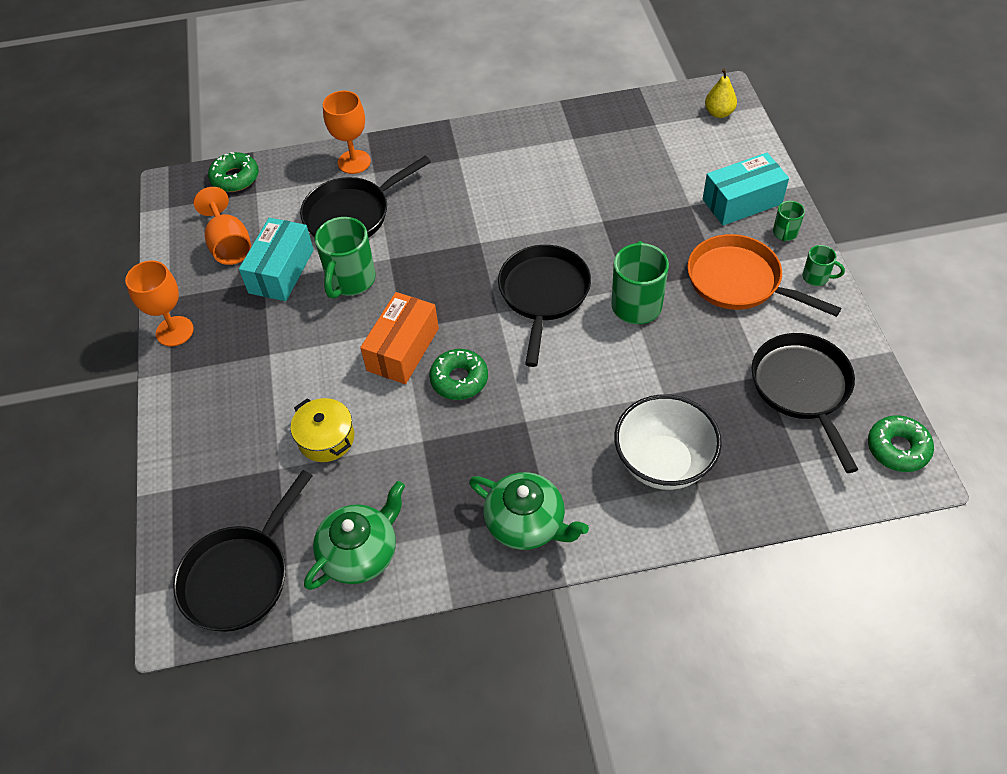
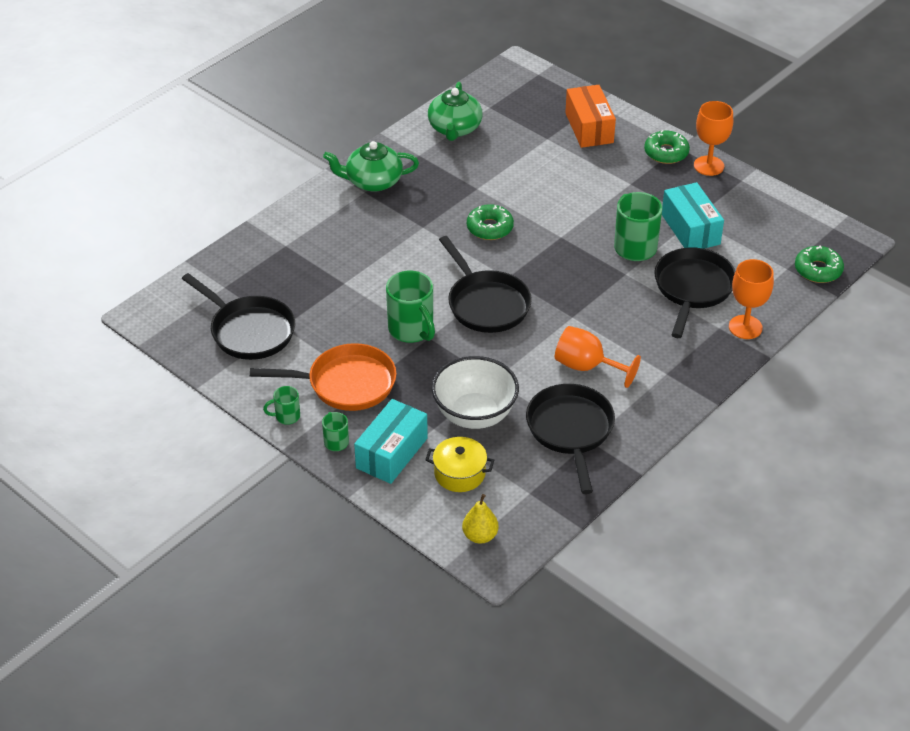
camera: 140 degrees right, 10 degrees down
black pan [173,470,312,632] -> black pan moved to [526,384,615,494]
orange goblet [193,187,251,265] -> orange goblet moved to [555,326,641,388]
yellow pot [291,398,354,462] -> yellow pot moved to [425,437,494,492]
orange box [360,292,439,384] -> orange box moved to [565,85,616,148]
white bowl [614,394,722,490] -> white bowl moved to [432,356,519,429]
green donut [868,415,934,472] -> green donut moved to [644,130,690,164]

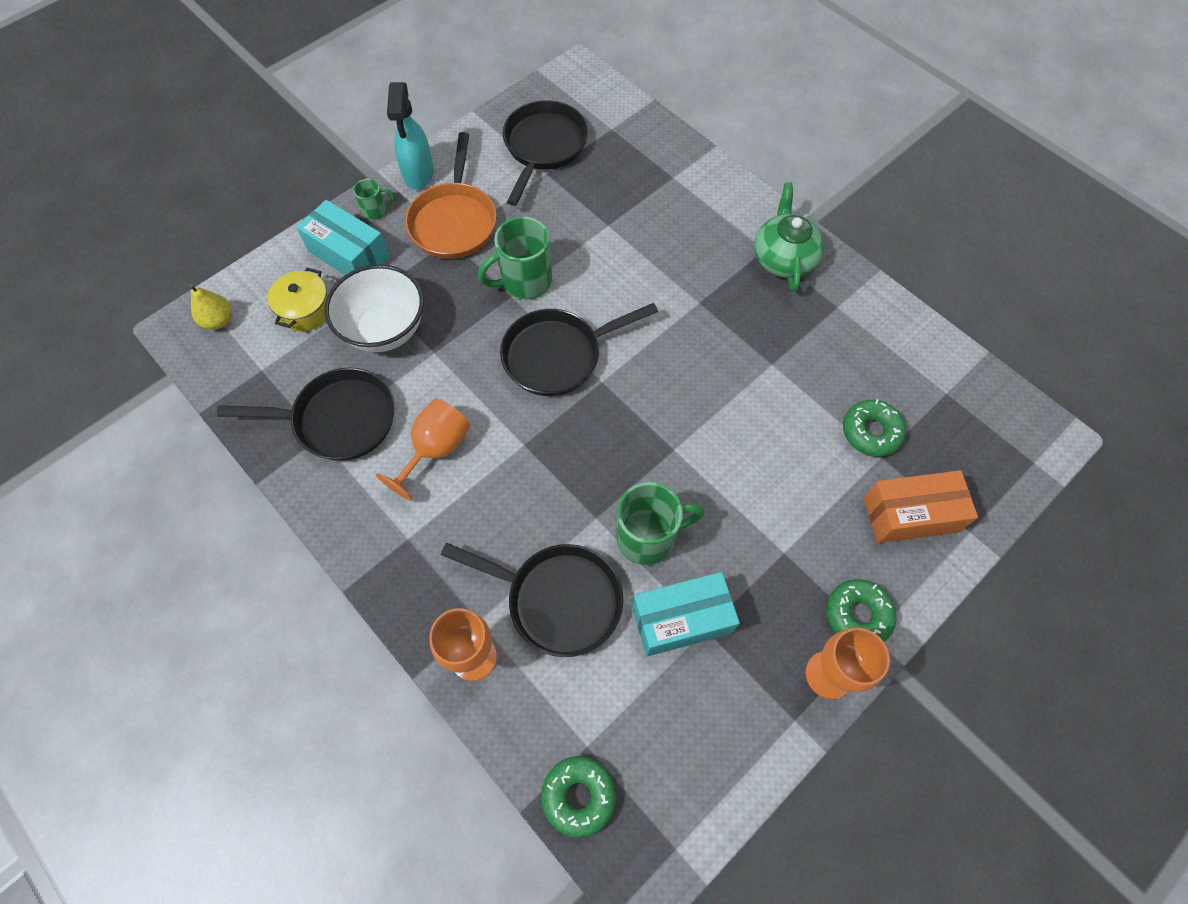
camera: 95 degrees right, 20 degrees up
black pan [182,273,295,360] -> black pan turned 150 degrees clockwise [502,100,588,206]
green mug [263,386,300,425] -> turquoise spray bottle [387,82,434,190]
green teapot [428,82,482,141] -> none
green donut [467,204,514,240] -> green donut moved to [843,399,906,457]

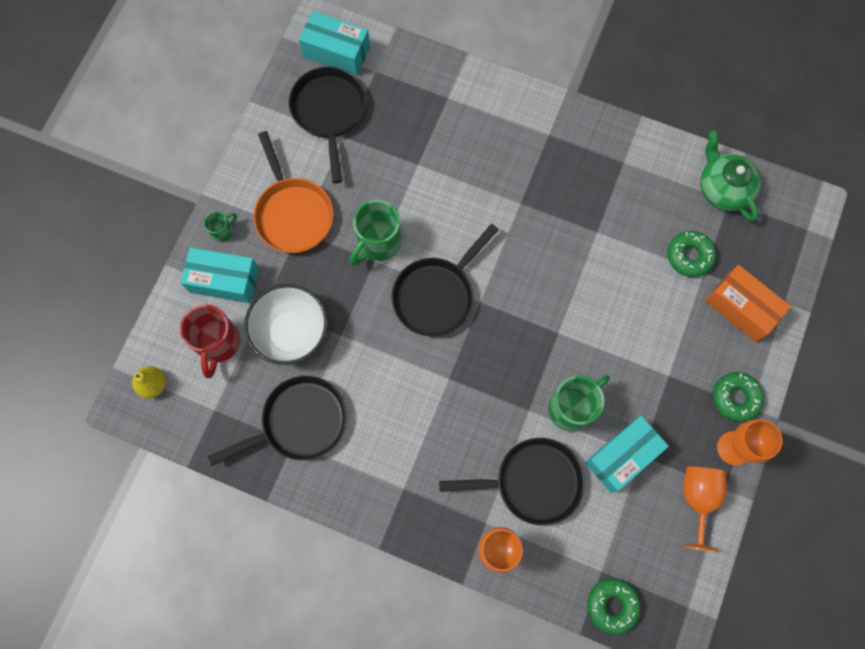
camera: 25 degrees left, 10 degrees up
yellow pot [268,267,328,331] -> red mug [180,304,240,378]
orange goblet [376,398,470,501] -> orange goblet moved to [682,466,727,552]
turquoise spray bottle [387,82,434,190] -> none
green teapot [754,182,825,291] -> green teapot moved to [700,130,761,221]
orange box [864,470,978,543] -> orange box turned 75 degrees clockwise [705,265,791,342]
none -> turquoise box [299,11,370,76]

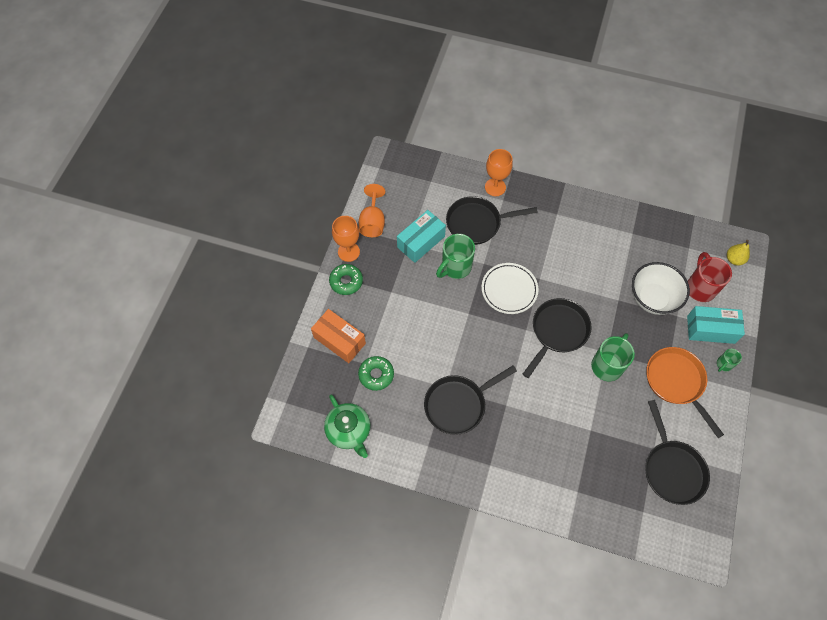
camera: 175 degrees right, 10 degrees down
black pan [208,376,347,466] -> black pan moved to [424,365,517,435]
turquoise box [299,11,370,76] -> none
green donut [587,578,641,634] -> none
none -> white plate [482,263,539,314]

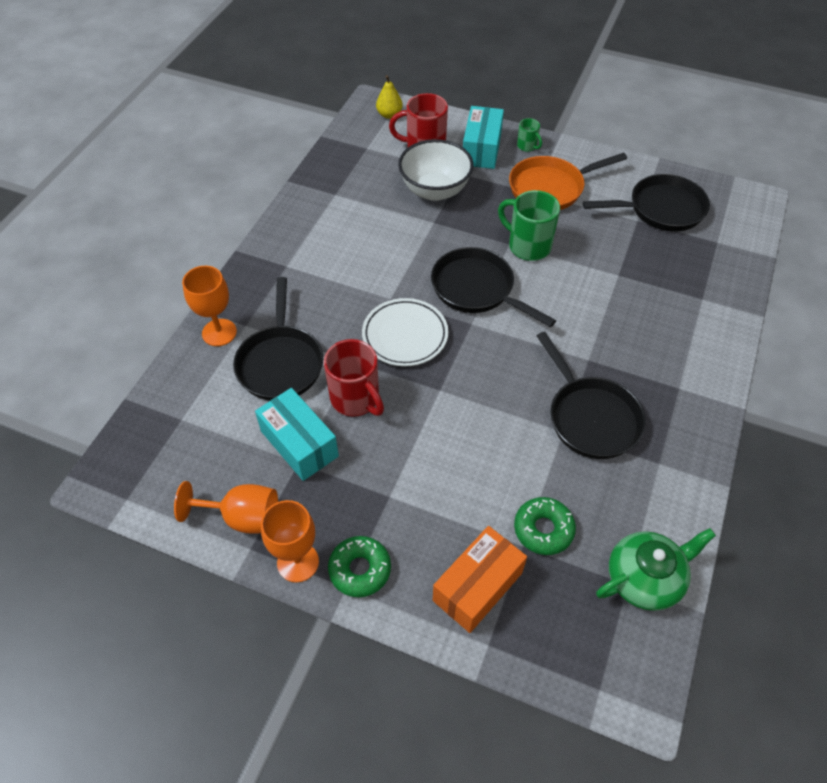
camera: 85 degrees left, 10 degrees down
green mug [436,234,475,279] -> red mug [324,339,384,417]

